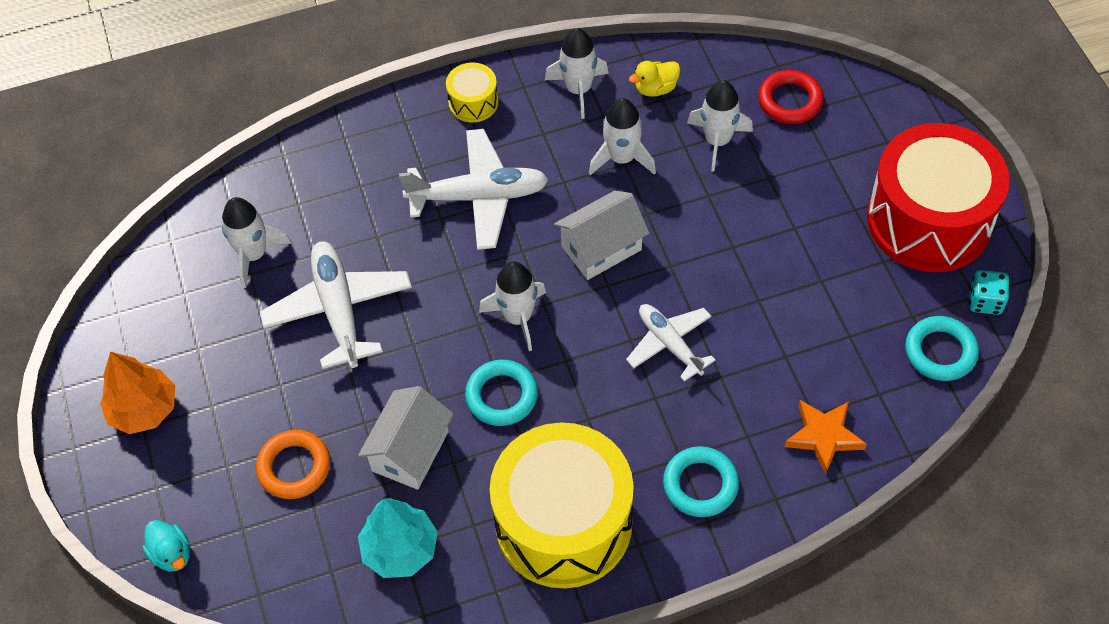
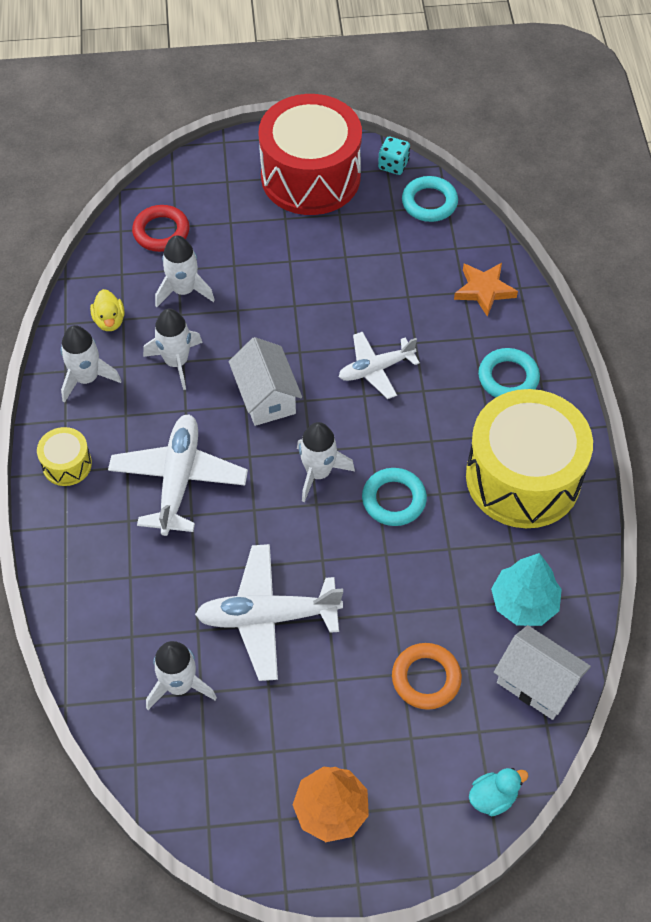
camera: 80 degrees left, 0 degrees up
white house [358,386,454,490] -> white house moved to [494,625,591,720]

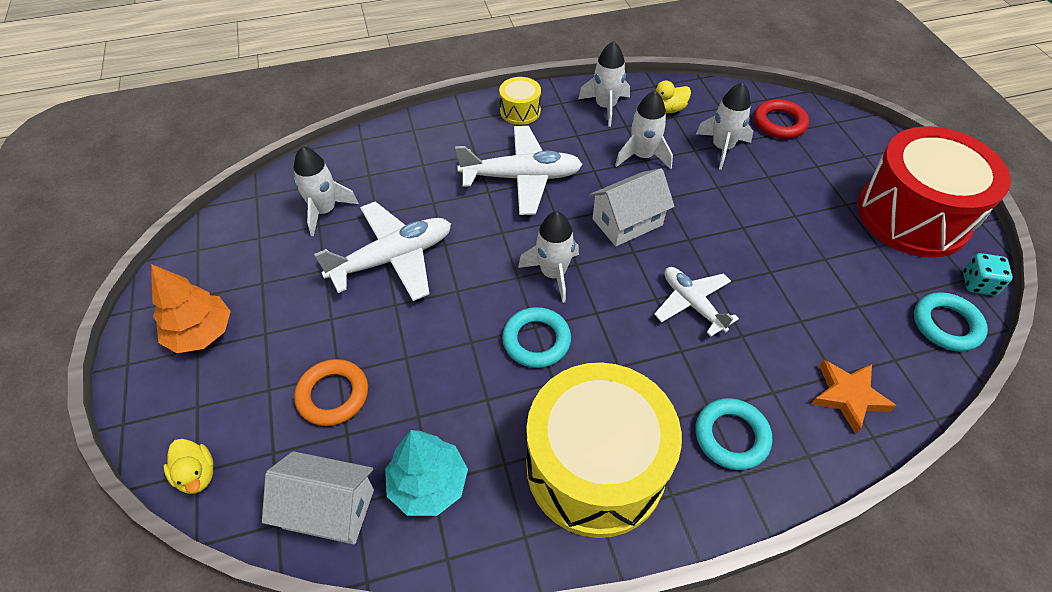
camera: 80 degrees right, 5 degrees down
white plane [195,544,343,681] -> white plane turned 75 degrees clockwise [314,201,451,301]
turquoise duck [469,768,528,816] -> yellow duck [163,439,214,494]
white house [494,625,591,720] -> white house turned 75 degrees clockwise [262,451,374,544]

